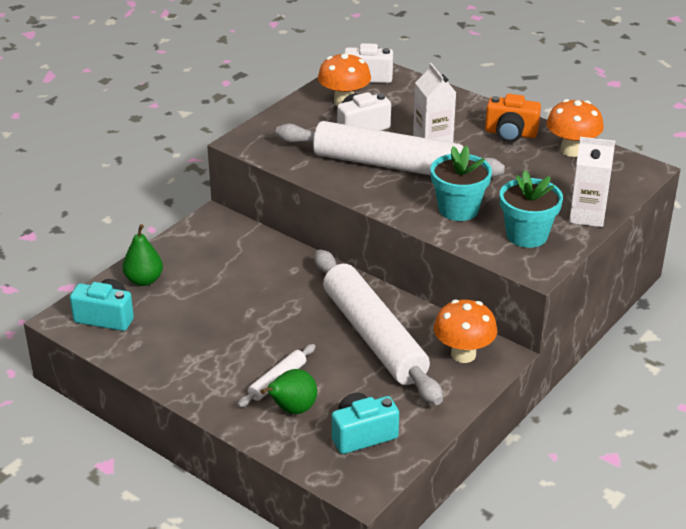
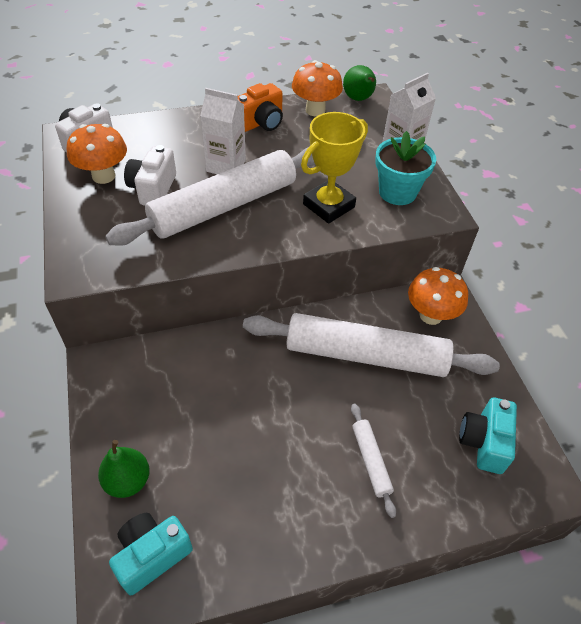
camera: 55 degrees left, 15 degrees up
green pear [260,369,317,414] -> green pear moved to [343,65,376,101]
turquoise flower pot [431,146,492,221] -> yellow trophy [301,112,368,224]

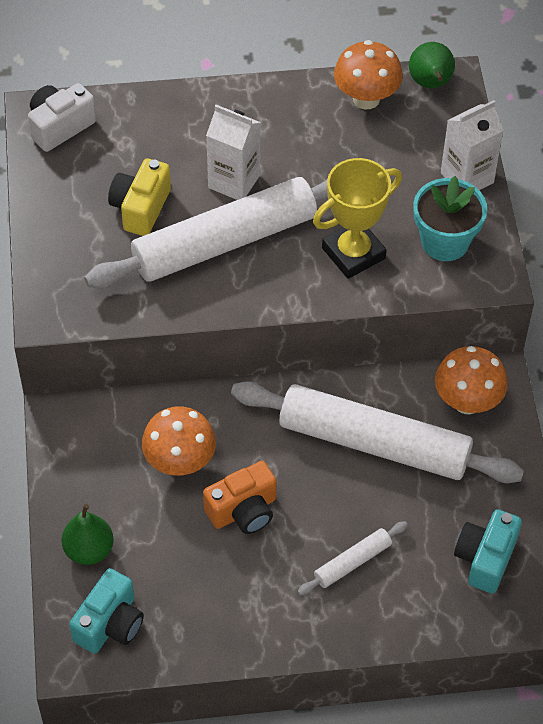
camera: 10 degrees right, 5 degrees up
orange mushroom [67,124,127,184] -> orange mushroom moved to [142,407,216,475]
turquoise camera [109,513,193,595] -> turquoise camera turned 150 degrees clockwise [69,568,144,653]
white camera [124,145,176,206] -> yellow camera [108,158,171,236]
orange camera [238,83,283,132] -> orange camera moved to [203,461,277,534]
white rolling pin [351,403,396,518] -> white rolling pin turned 60 degrees clockwise [297,521,408,595]

